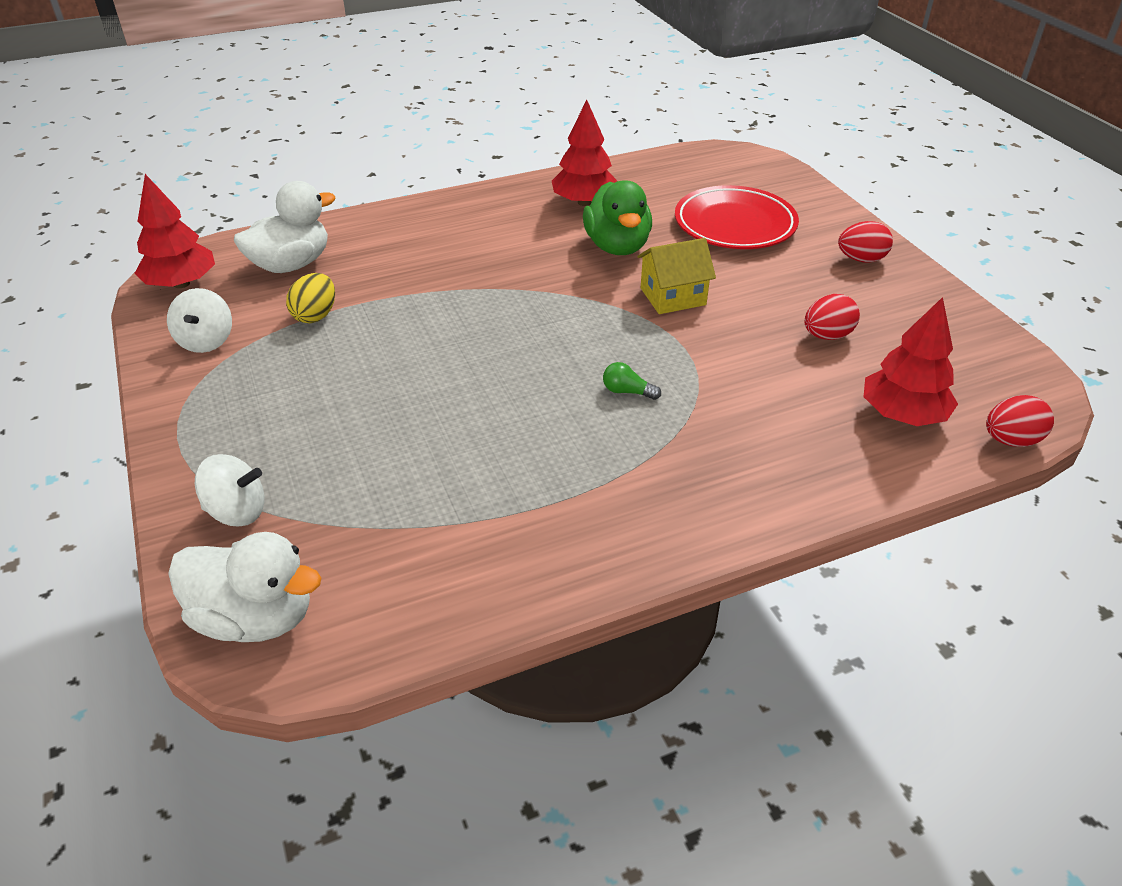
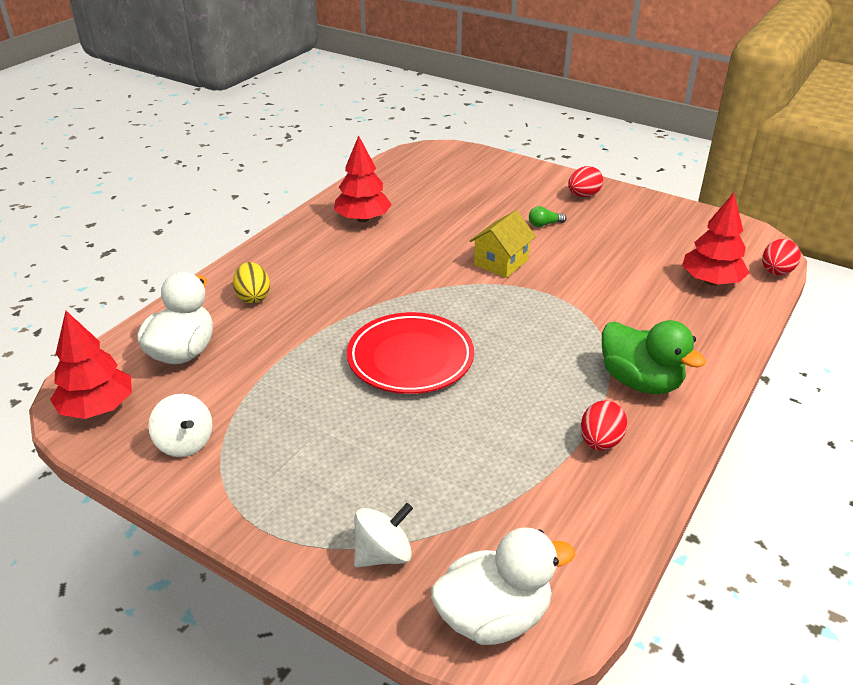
camera: 35 degrees left, 5 degrees down
yellow egg [286,273,335,323] -> yellow egg moved to [233,262,270,303]
green duck [583,180,652,255] -> green duck moved to [602,320,706,394]
green light bulb [603,362,661,400] -> green light bulb moved to [529,206,567,227]
red plate [675,185,799,249] -> red plate moved to [347,312,474,394]
red egg [805,294,860,340] -> red egg moved to [581,400,627,451]

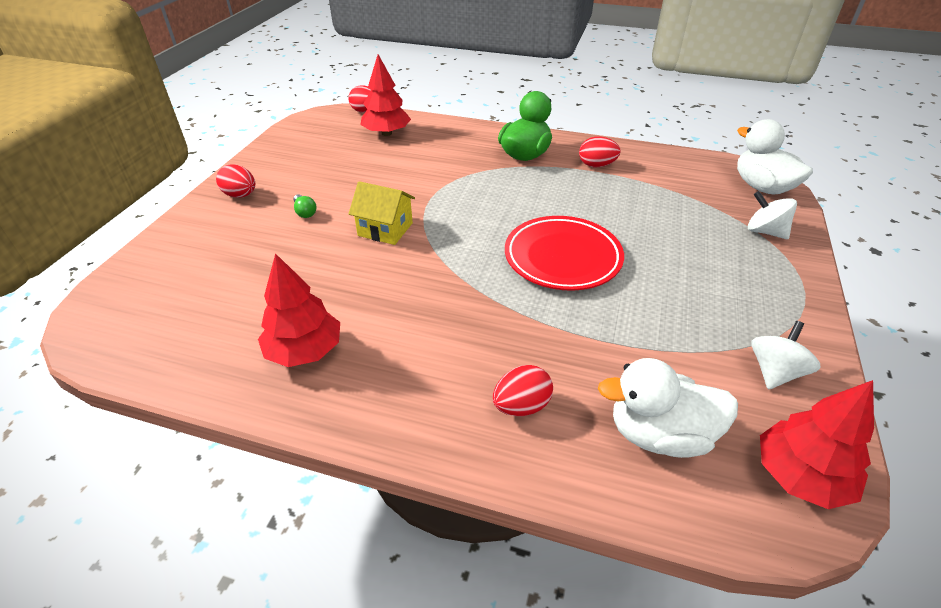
camera: 105 degrees left, 5 degrees up
yellow egg [233,262,270,303] -> red egg [493,365,553,416]

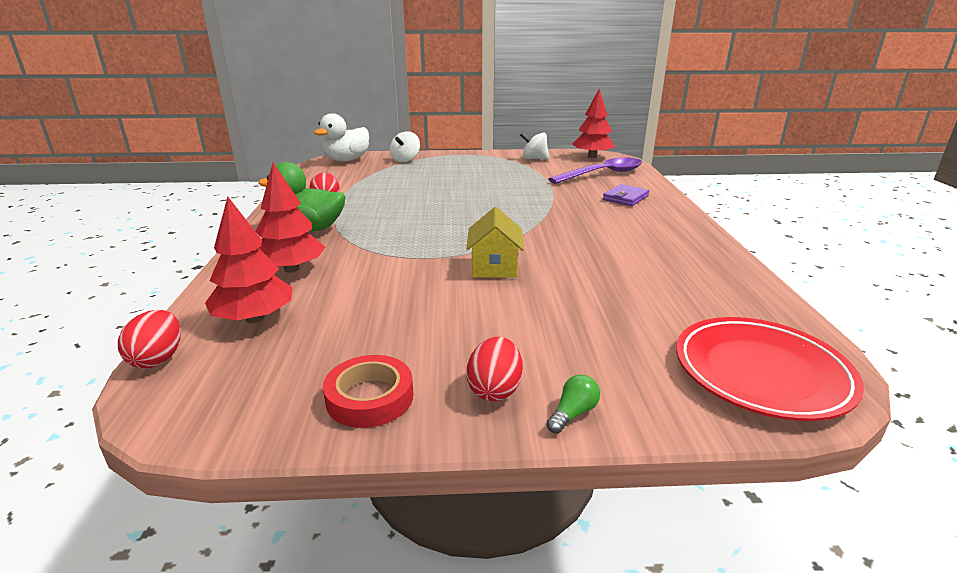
camera: 110 degrees left, 15 degrees down
red tree [258,253,340,367] -> red tree moved to [255,163,325,273]
green light bulb [293,194,316,218] -> green light bulb moved to [546,375,600,434]
red egg [493,365,553,416] -> purple wallet [603,184,649,206]
red plate [505,216,624,291] -> red plate moved to [676,317,864,421]
white duck [598,358,738,458] -> purple spoon [549,157,643,184]
none -> red tape [323,355,413,428]

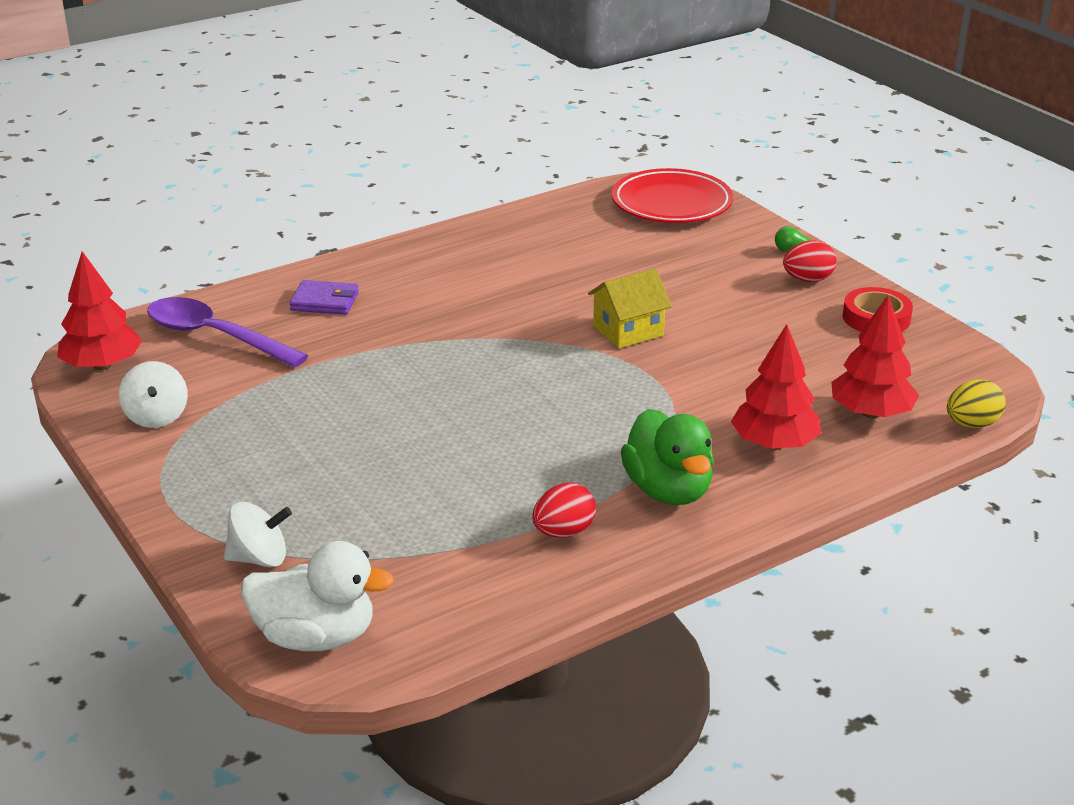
camera: 120 degrees left, 5 degrees up
red egg [118,310,181,368] -> yellow egg [947,379,1006,428]

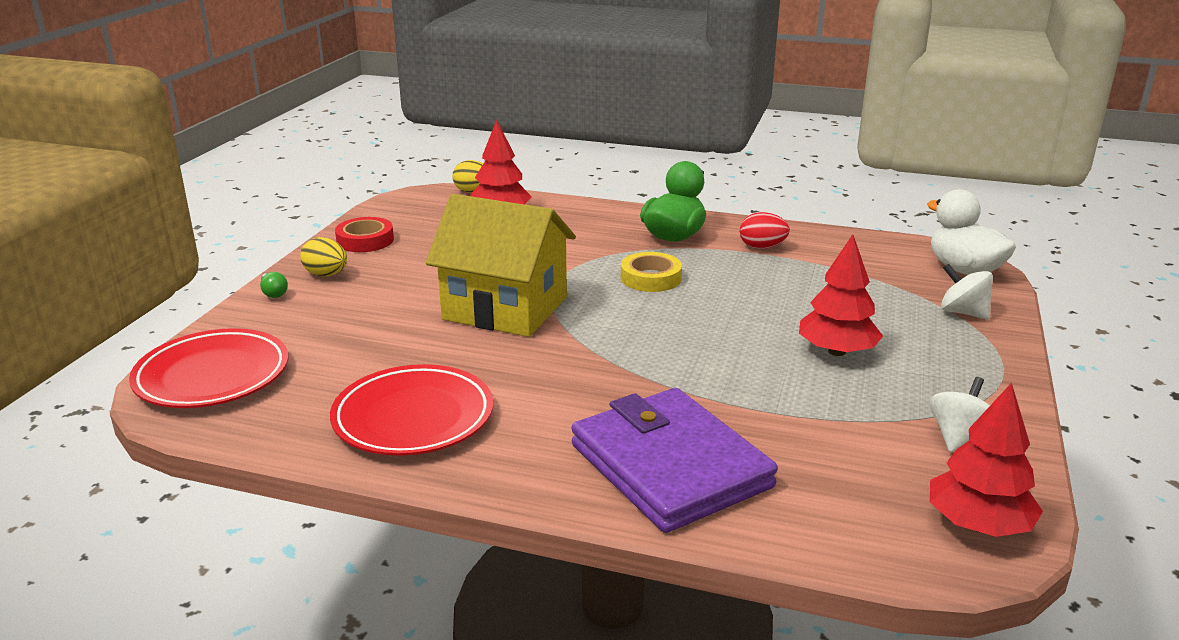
camera: 130 degrees left, 5 degrees down
purple spoon [147,297,309,368] -> none
purple wallet [290,280,359,315] -> purple wallet [571,388,778,533], size x2.24
yellow house [588,268,672,348] -> yellow house [426,194,576,337], size x1.90
red tree [731,324,821,450] -> red tree moved to [799,234,883,356]
red egg [783,241,837,282] -> yellow egg [300,237,347,276]
none -> red plate [330,364,493,456]
none -> yellow tape [621,252,682,292]

